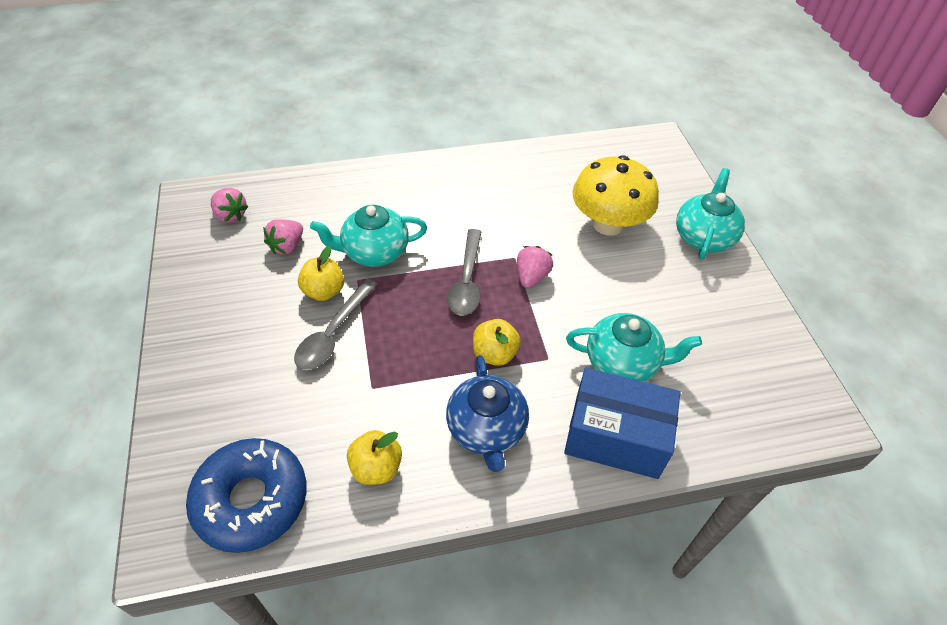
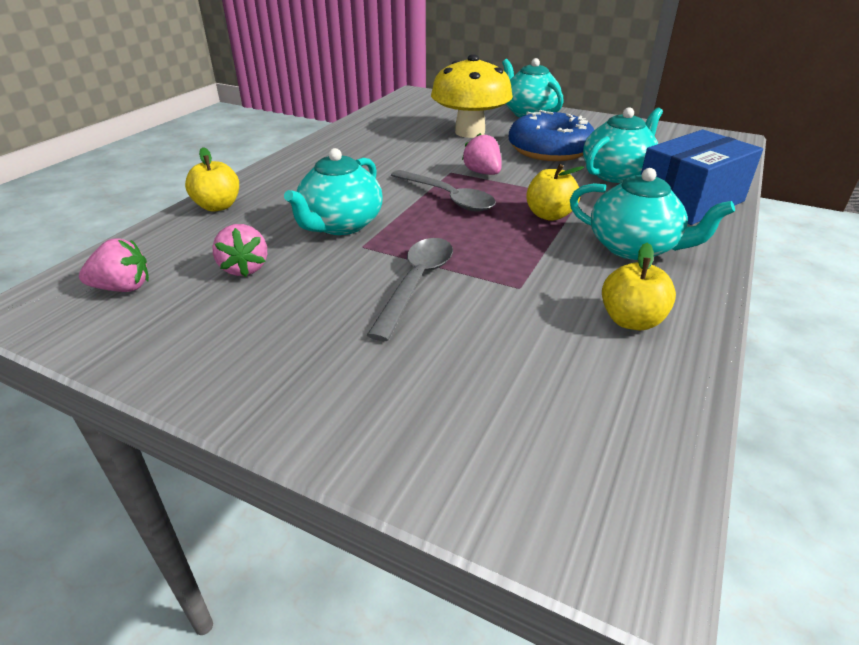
camera: 50 degrees left, 15 degrees down
blue donut [186,438,307,553] -> blue donut moved to [509,110,594,161]
grey spoon [294,279,378,370] -> grey spoon turned 135 degrees counterclockwise [367,238,453,341]
yellow apple [298,246,344,301] -> yellow apple moved to [185,147,239,212]
blue teapot [446,355,529,472] -> turquoise teapot [570,168,735,260]

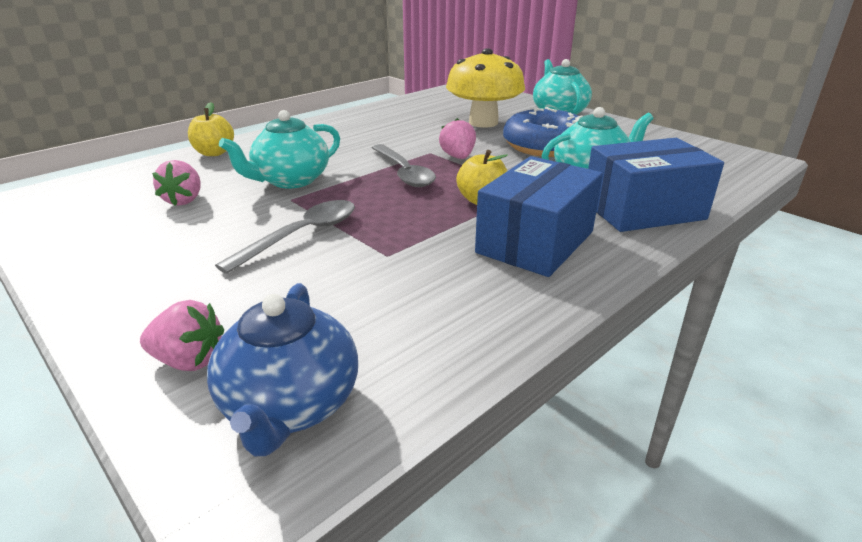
camera: 20 degrees right, 5 degrees down
pink strawberry [79,238,149,292] -> pink strawberry moved to [140,300,224,371]
turquoise teapot [570,168,735,260] -> blue box [475,156,603,277]
yellow apple [602,243,676,330] -> none
none -> blue teapot [207,283,358,456]

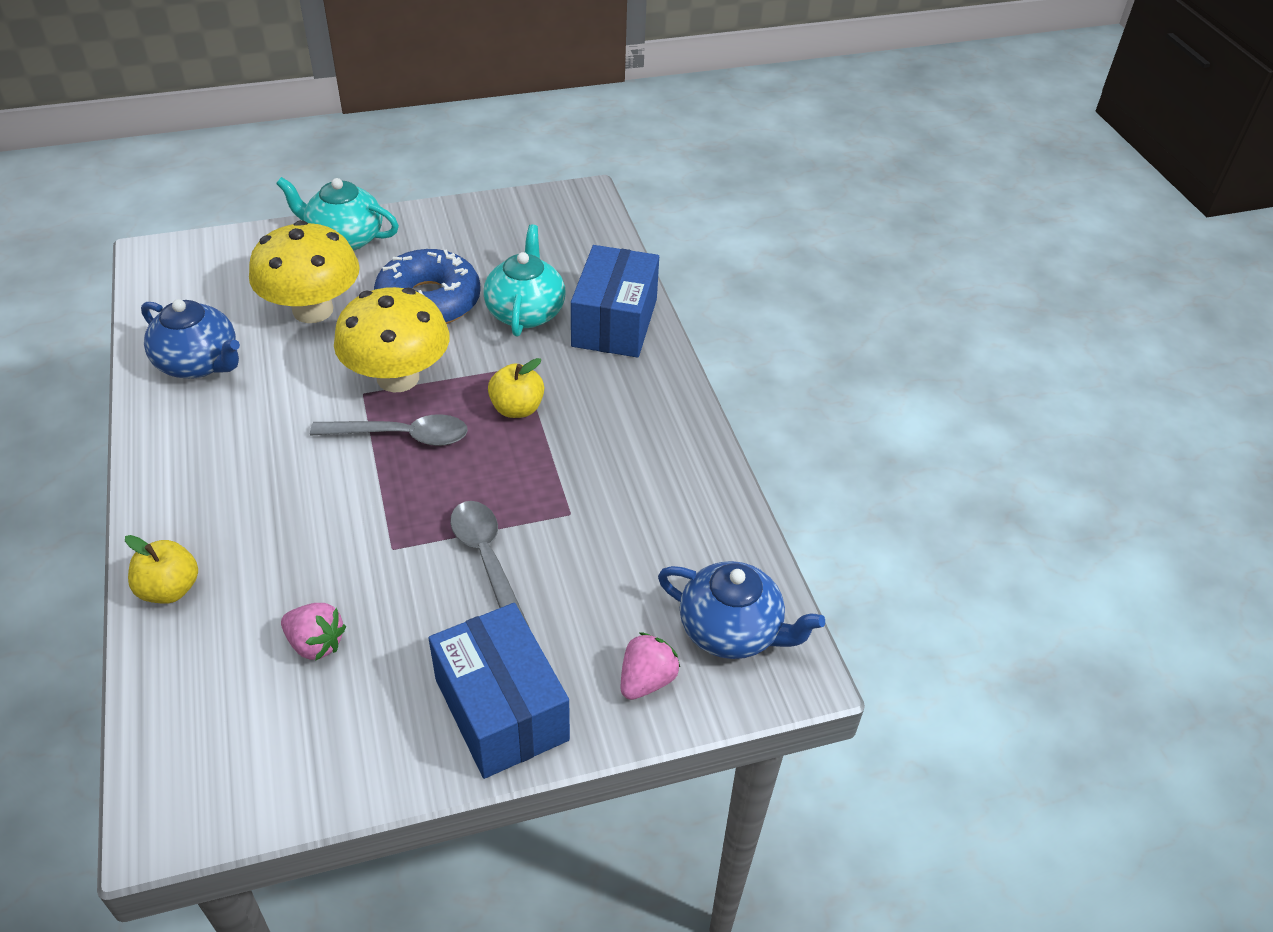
camera: 65 degrees left, 15 degrees up
turquoise teapot [219,110,340,188] -> none
pink strawberry [439,118,476,159] -> yellow mushroom [334,287,450,392]
blue box [475,156,603,277] -> blue box moved to [429,603,570,779]
none -> blue teapot [141,299,240,378]

